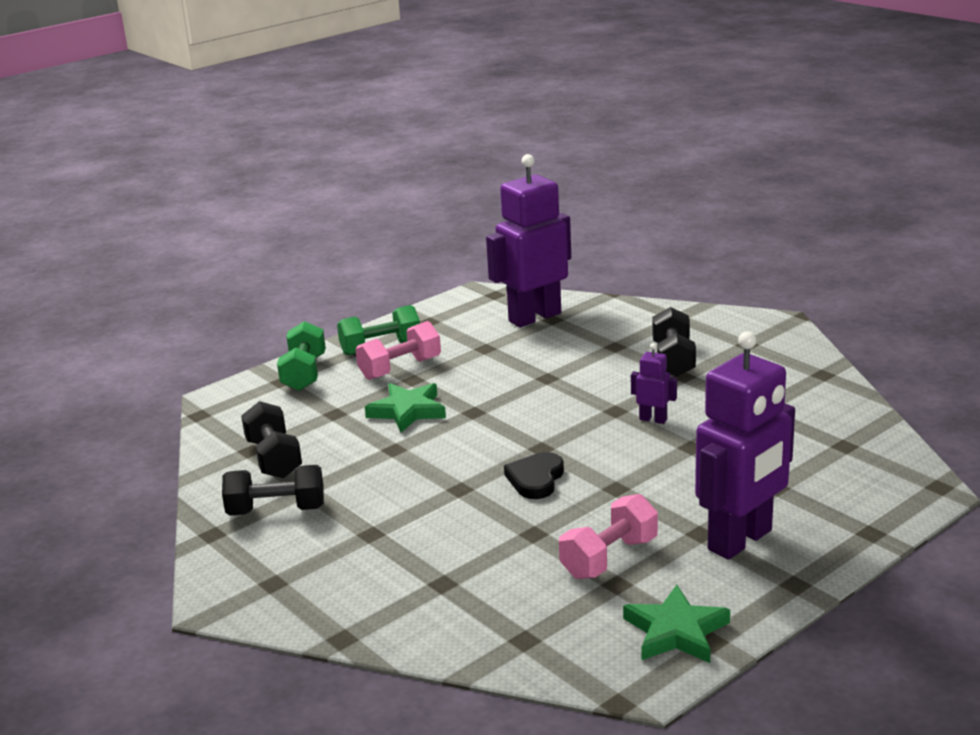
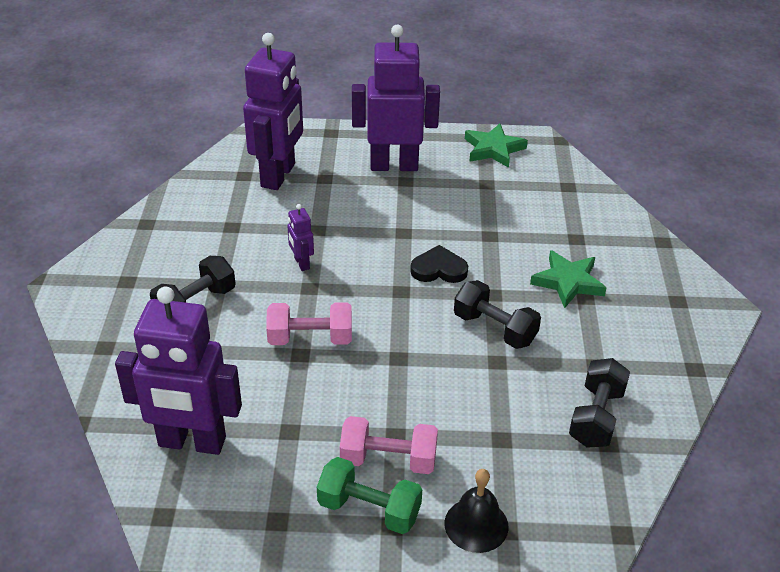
camera: 140 degrees left, 15 degrees up
black dumbbell [222,465,324,516] -> black dumbbell moved to [454,280,541,349]
green dumbbell [277,321,326,391] -> black bell [445,469,509,553]
green star [365,383,446,432] -> green star moved to [530,250,607,308]
black heart [504,452,564,499] -> black heart turned 150 degrees counterclockwise [410,245,468,283]
pink dumbbell [559,494,658,579] -> pink dumbbell moved to [266,302,352,345]
none -> purple robot [243,33,303,190]

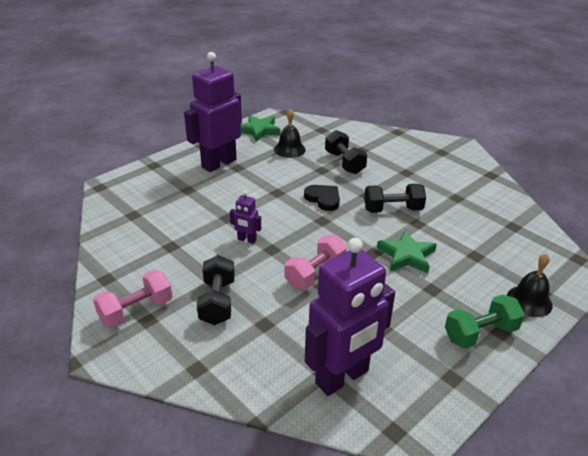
camera: 45 degrees left, 5 degrees down
purple robot [243,33,303,190] -> none
pink dumbbell [340,416,438,474] -> pink dumbbell moved to [93,270,172,328]
black heart [410,245,468,283] -> black heart turned 90 degrees clockwise [304,185,340,211]
green star [530,250,607,308] -> green star moved to [377,230,437,273]
black dumbbell [569,358,630,448] -> black dumbbell moved to [325,130,367,174]
none -> black bell [274,109,306,158]

